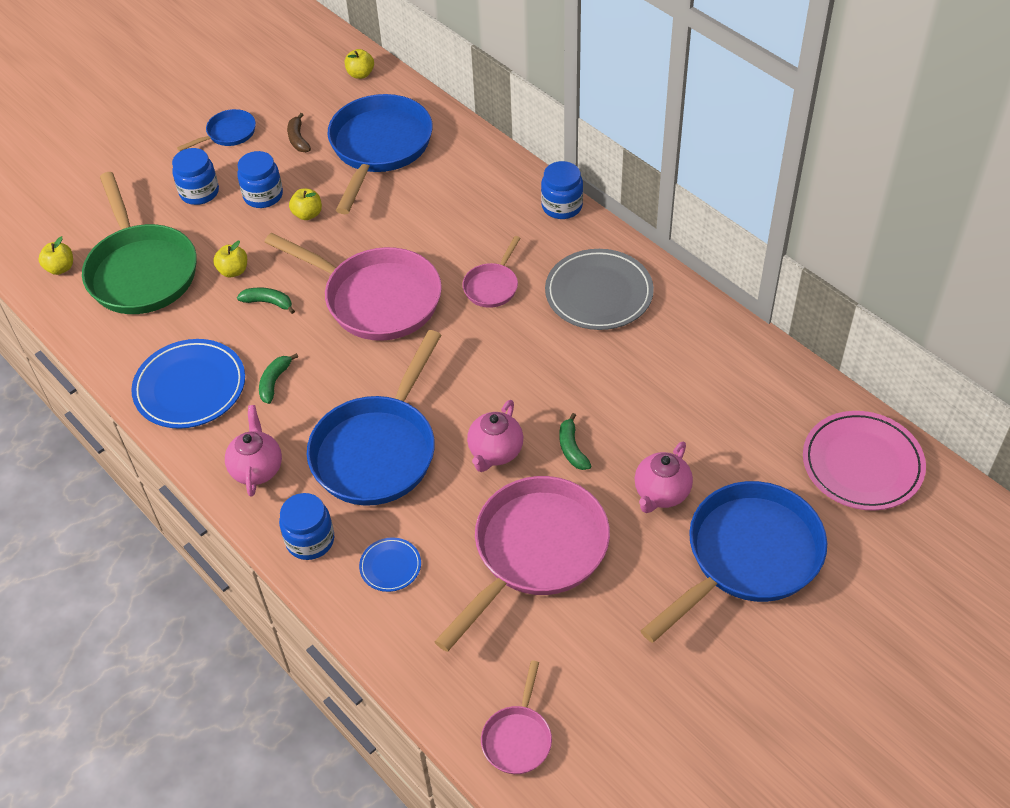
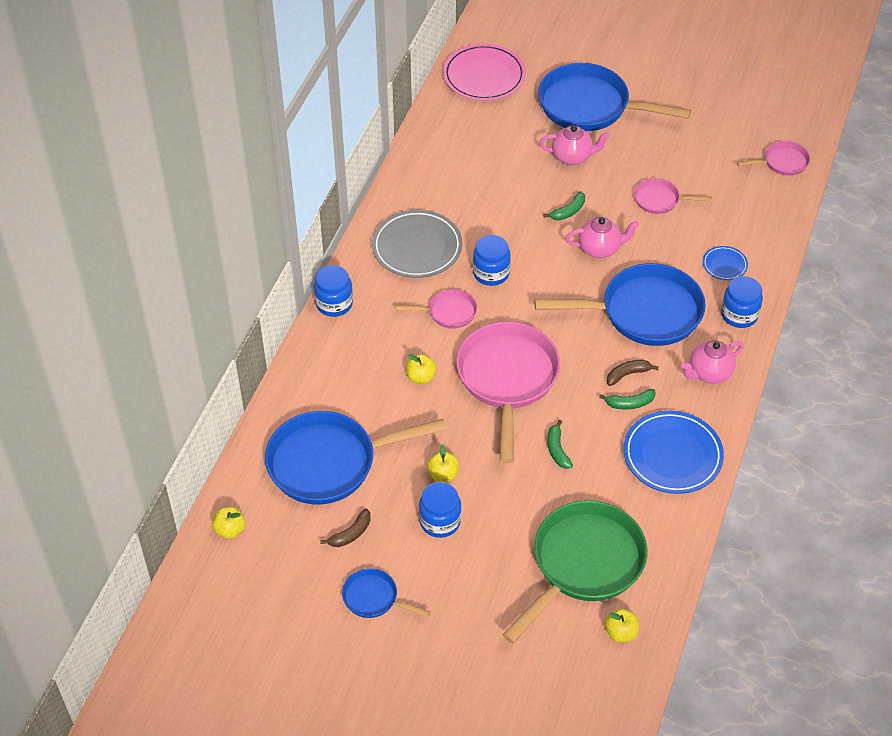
camera: 120 degrees left, 0 degrees up
blue jar [172,148,219,205] -> blue jar moved to [473,235,511,286]
yellow apple [213,241,247,277] -> yellow apple moved to [406,354,436,384]
pink pan [434,476,610,652] -> pink pan [634,178,712,214], size x0.48
none -> brown banana [607,360,659,386]

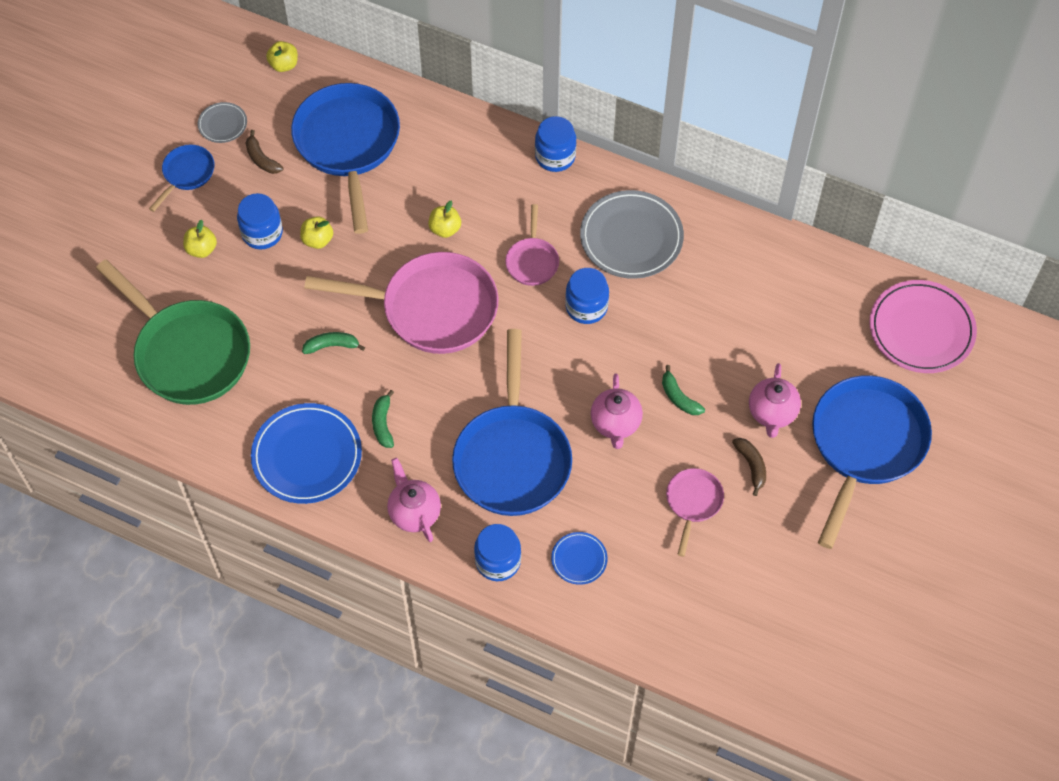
camera: 95 degrees right, 10 degrees up
yellow apple [605,609,639,642] -> yellow apple moved to [183,220,217,258]
brown banana [607,360,659,386] -> brown banana moved to [732,438,766,496]
pink pan [737,141,810,176] -> none
none -> grey plate [198,102,247,143]

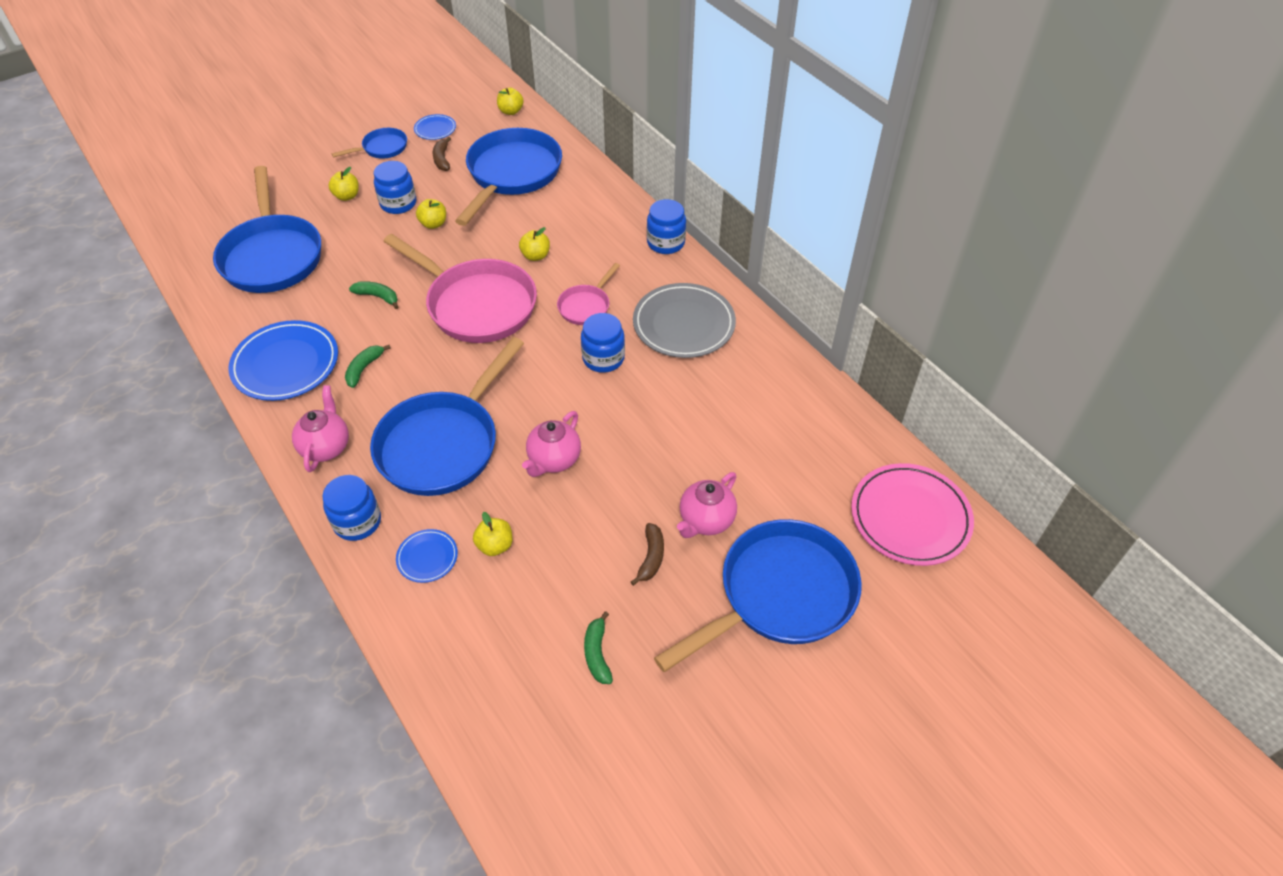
camera: 30 degrees right, 10 degrees down
green pan [96,259,250,405] -> blue pan [213,166,321,293]
grey plate [198,102,247,143] -> blue plate [414,114,456,140]
green banana [662,365,705,415] -> green banana moved to [584,611,613,684]
pink pan [666,468,724,557] -> none
none -> yellow apple [473,512,513,556]

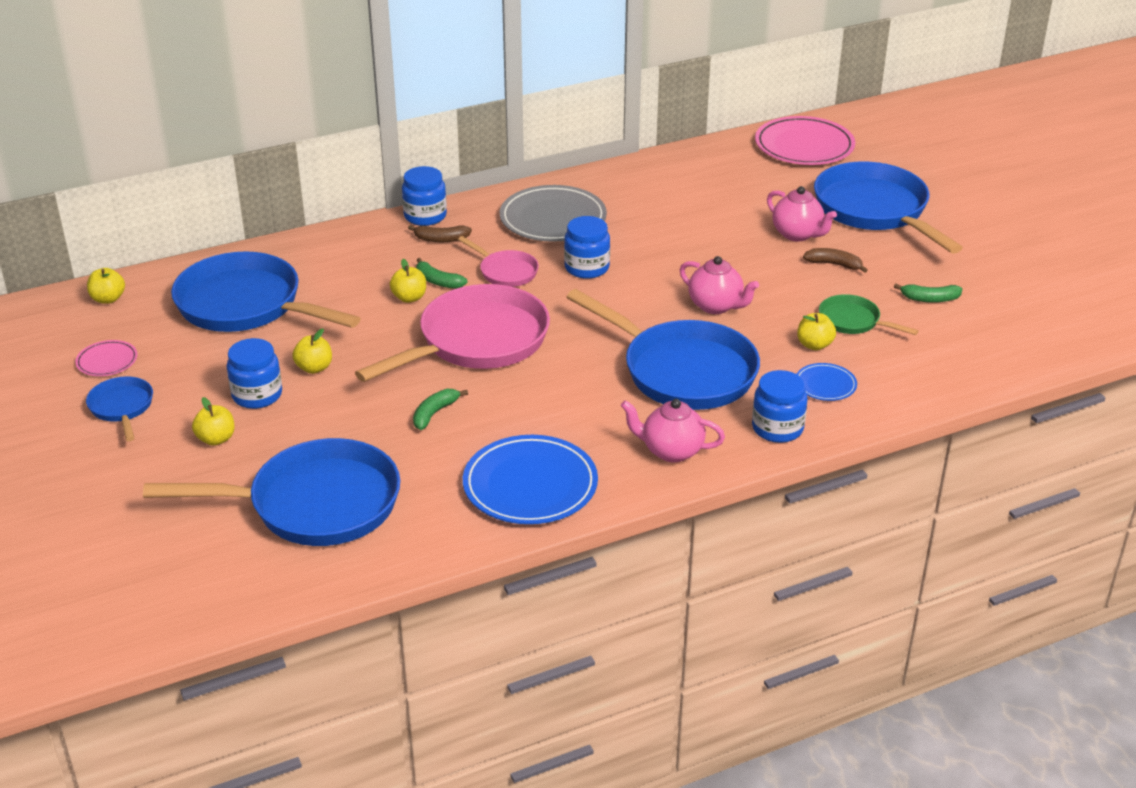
camera: 80 degrees left, 15 degrees down
green banana [345,345,391,388] -> green banana moved to [416,258,468,289]
blue plate [414,114,456,140] -> pink plate [75,340,138,376]
brown banana [433,137,451,171] -> brown banana moved to [408,225,472,242]
none -> green pan [819,294,918,335]

